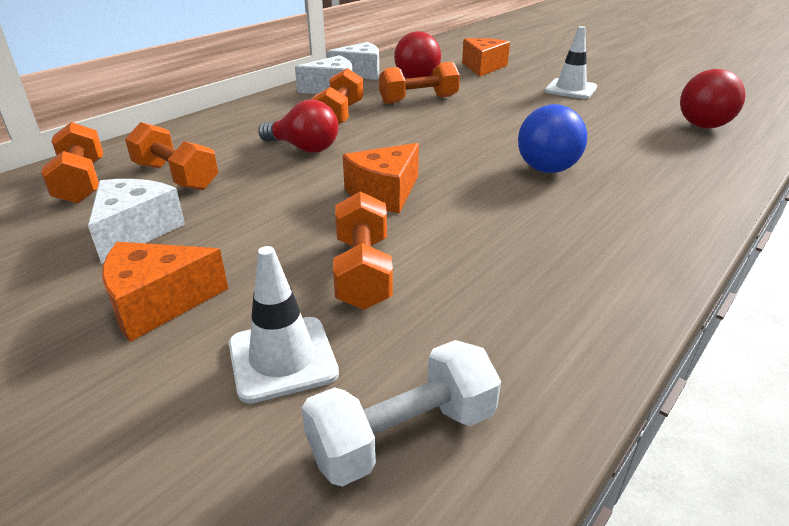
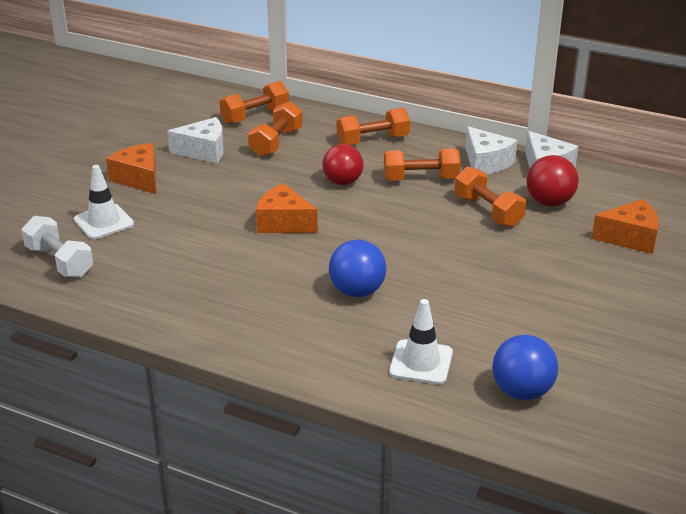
camera: 75 degrees right, 0 degrees up
orange dumbbell [333,191,393,310] -> orange dumbbell moved to [337,108,410,145]
white traffic cone [544,26,597,99] -> white traffic cone moved to [389,299,453,385]
red ball [680,69,745,129] -> blue ball [492,335,558,400]

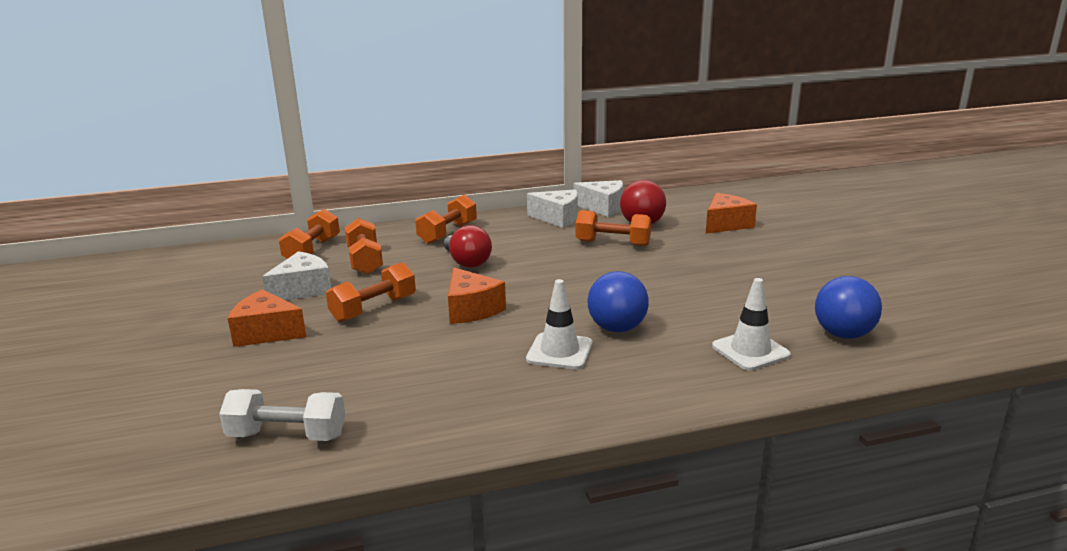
camera: 40 degrees left, 10 degrees down
white traffic cone [74,165,134,239] -> white traffic cone moved to [526,279,593,369]
orange cheese [256,183,318,233] -> orange cheese turned 105 degrees counterclockwise [448,268,506,324]
orange dumbbell [384,148,460,181] -> orange dumbbell moved to [326,262,416,322]

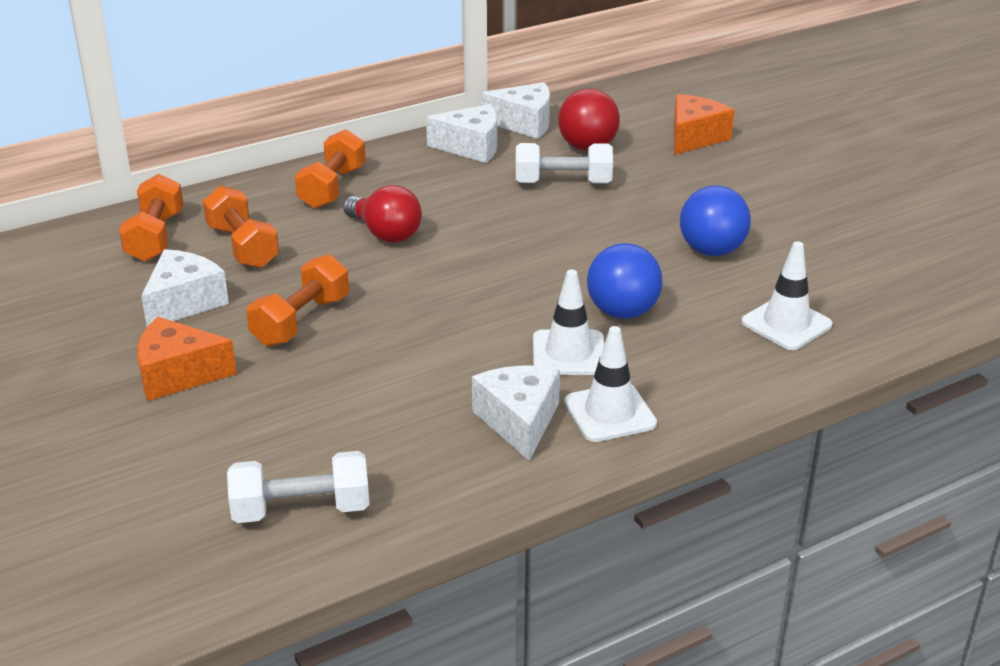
camera: 15 degrees left, 10 degrees up
orange cheese [448,268,506,324] -> none
orange dumbbell [575,210,651,246] -> white dumbbell [516,143,613,184]
blue ball [815,276,882,339] -> blue ball moved to [680,186,751,256]
none -> white cheese [472,365,560,461]
none -> white traffic cone [564,326,657,442]

